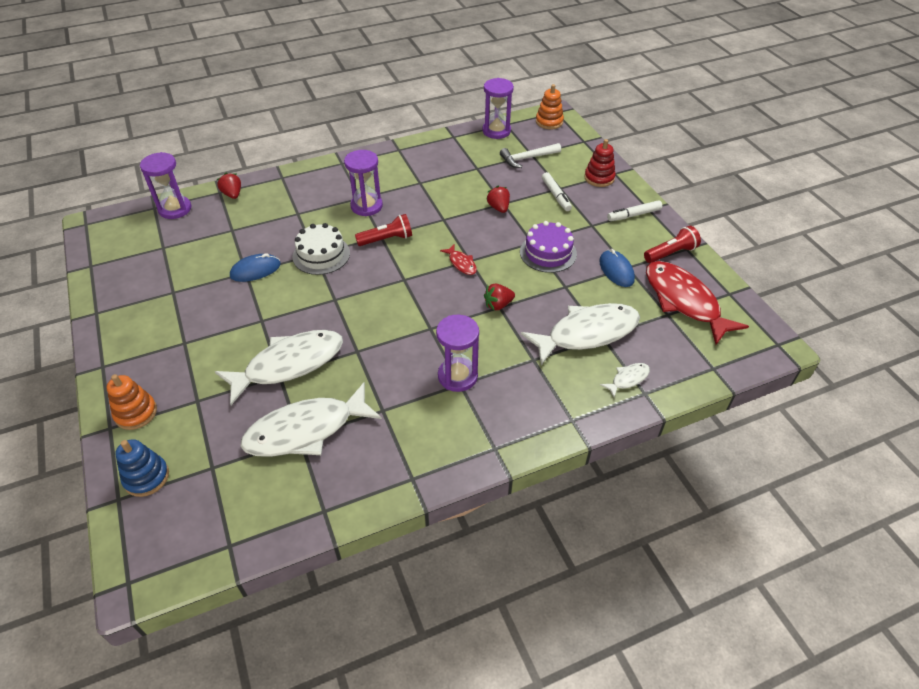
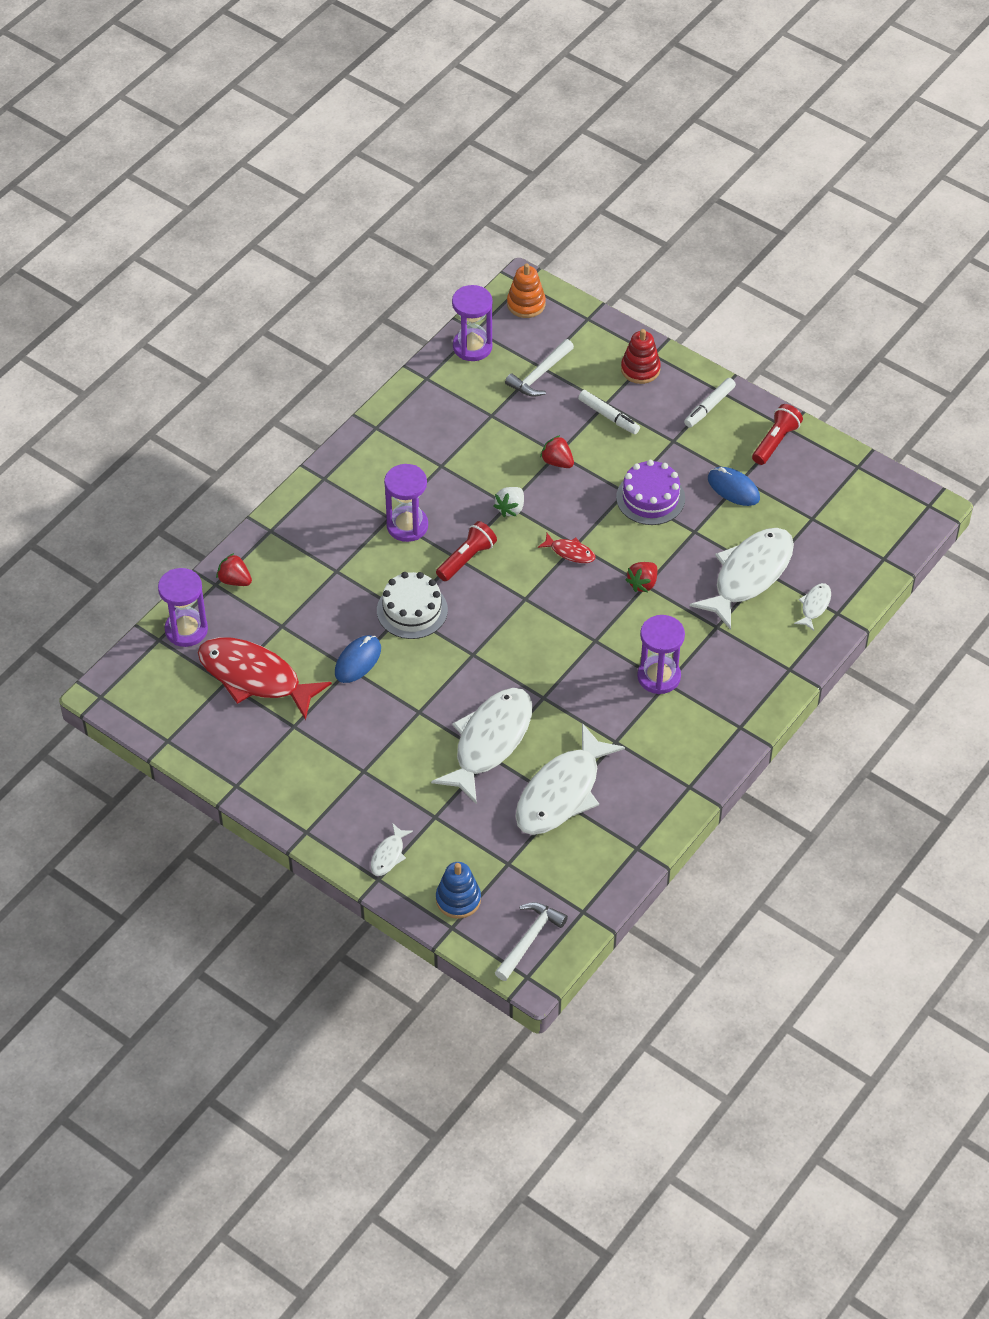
camera: 30 degrees left, 5 degrees up
orange stacking toy [106,374,157,430] -> white fish [371,823,413,876]
red fish [646,261,749,345] -> red fish moved to [198,637,332,720]
none -> white strawberry [494,487,524,517]
none -> white hammer [495,902,568,981]

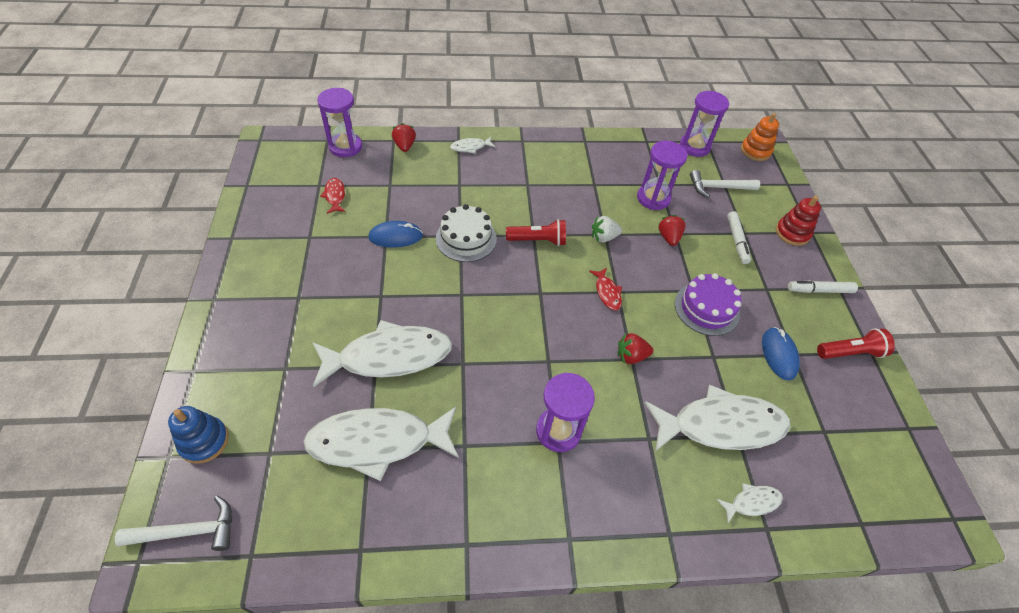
camera: 45 degrees right, 0 degrees up
red fish [198,637,332,720] -> red fish [320,178,345,214], size x0.44
white fish [371,823,413,876] -> white fish moved to [450,137,495,154]
purple hourglass [384,464,428,542] -> purple hourglass moved to [637,141,687,210]

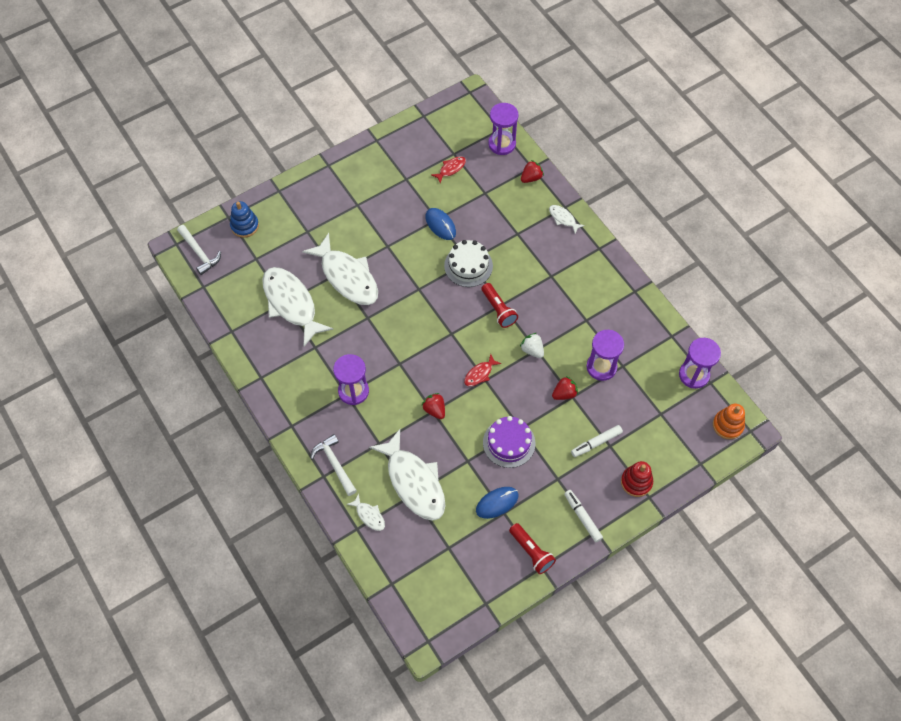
camera: 65 degrees right, 10 degrees up
white hammer [690,170,760,198] -> white hammer moved to [310,434,357,496]

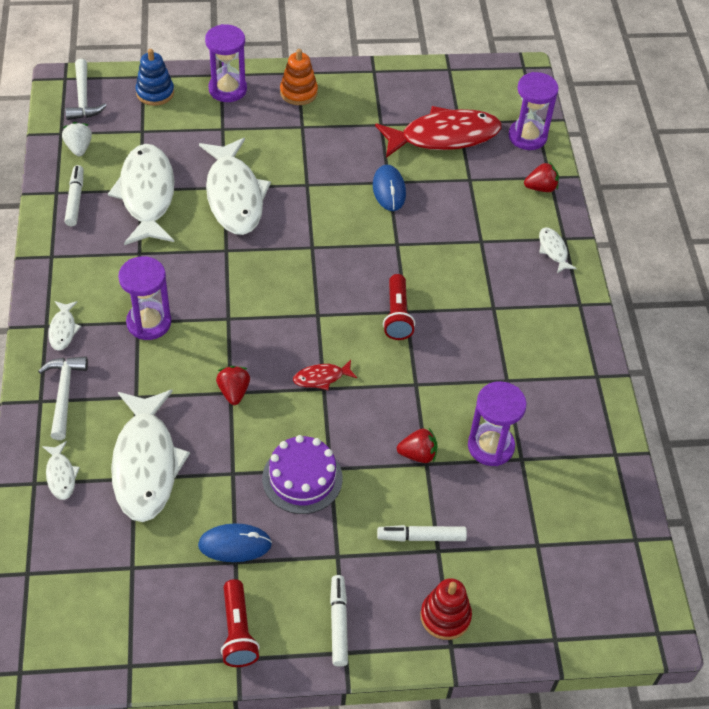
camera: 25 degrees right, 10 degrees down
red fish [431,157,466,183] -> red fish [375,106,502,158], size x2.30
white cake [444,240,493,287] -> none
white strawberry [520,333,544,358] -> white strawberry moved to [62,122,92,156]
purple hourglass [679,338,721,389] -> purple hourglass moved to [205,24,247,102]
orange stacking toy [713,404,745,440] -> orange stacking toy moved to [280,49,318,105]
none -> white fish [48,301,81,351]
none -> white marker [64,165,84,227]

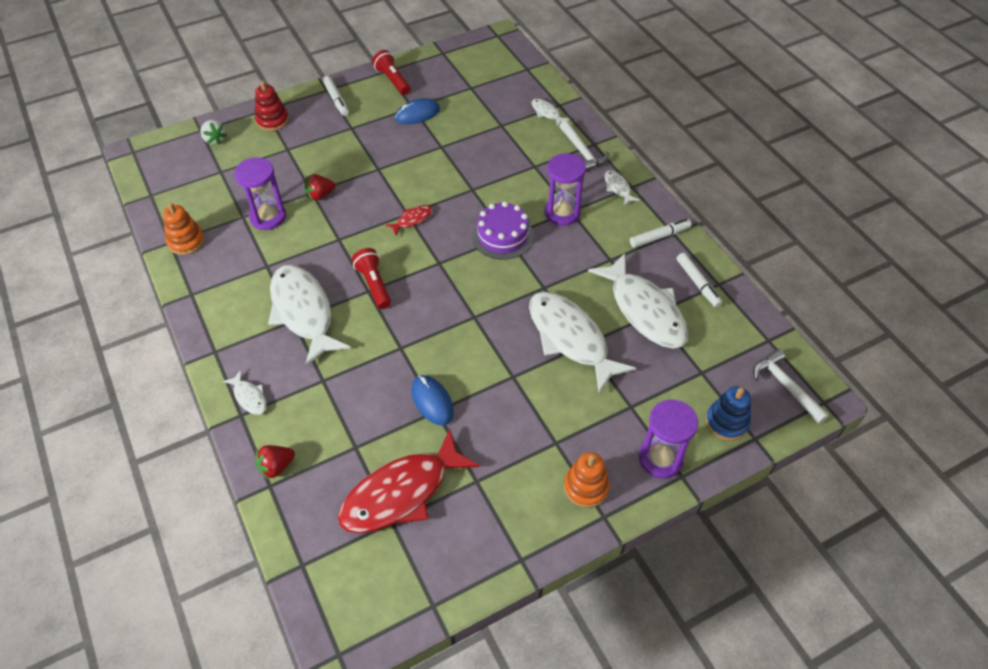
camera: 160 degrees right, 0 degrees up
white strawberry [62,122,92,156] -> white strawberry moved to [200,120,227,145]
white fish [111,390,190,522] -> white fish moved to [268,265,351,367]
red strawberry [216,366,250,405] -> none
purple cake [262,435,343,514] -> purple cake moved to [472,201,534,260]
white marker [377,525,467,542] -> white marker moved to [630,219,692,248]
purple hourglass [508,72,559,150] -> none
none -> orange stacking toy [163,202,205,255]

